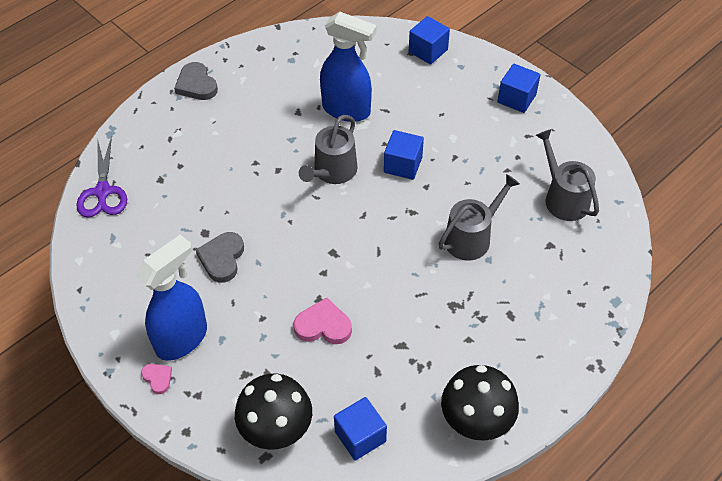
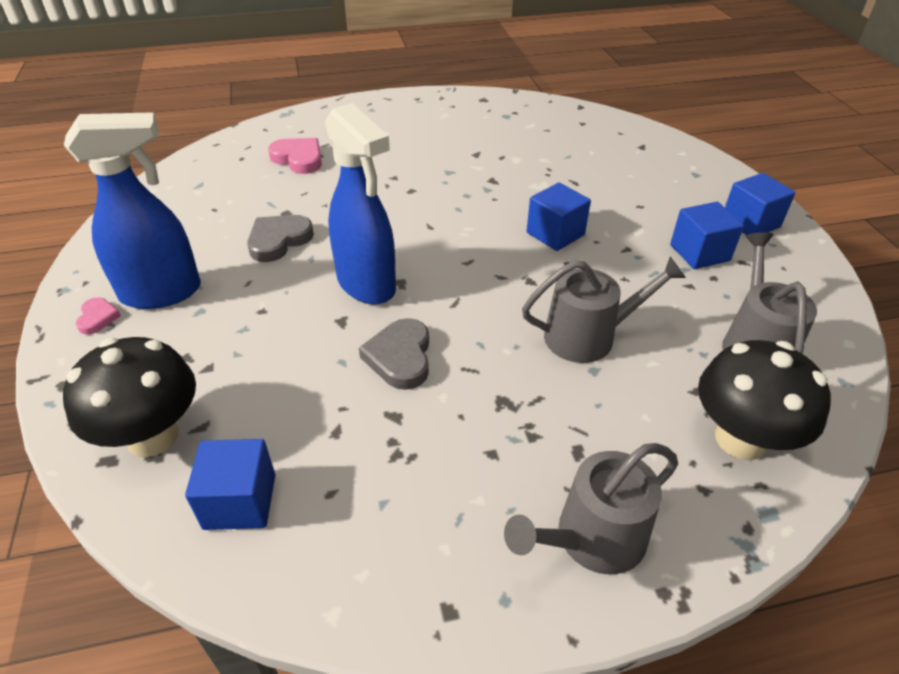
camera: 30 degrees right, 10 degrees down
purple scissors [76,136,127,218] -> none
grey heart [174,62,218,100] -> grey heart moved to [359,318,429,390]
pink heart [294,297,352,344] -> pink heart moved to [268,138,322,174]
grey watering can [299,115,358,184] -> grey watering can moved to [504,443,678,574]
blue spray bottle [320,12,377,122] -> blue spray bottle moved to [325,103,396,305]
blue cube [409,16,450,64] -> blue cube moved to [670,202,744,269]
black mushroom [441,365,519,441] -> black mushroom moved to [698,340,831,460]

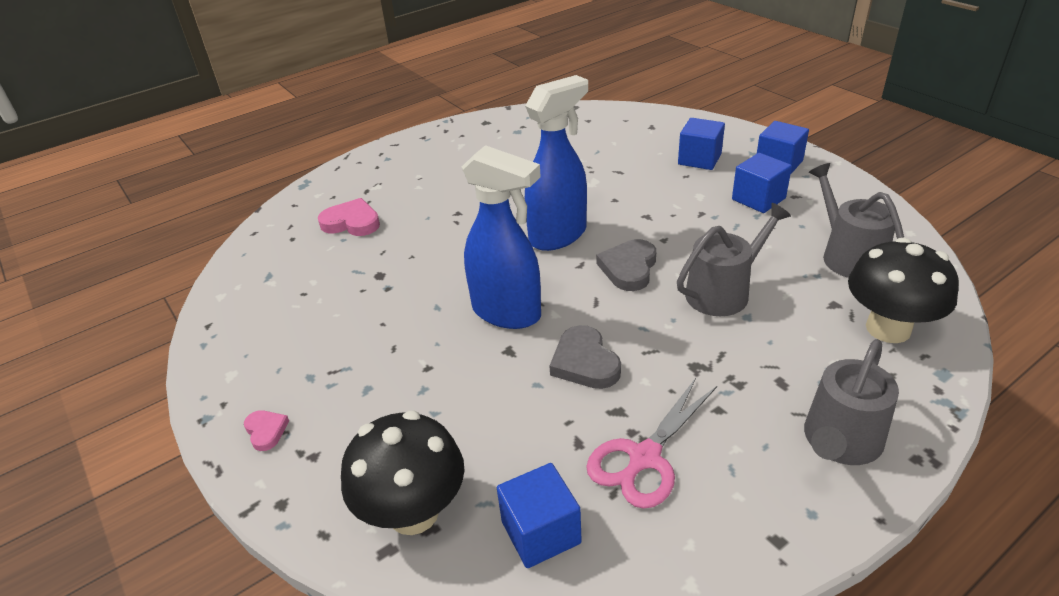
camera: 20 degrees left, 5 degrees down
blue spray bottle [64,112,201,309] -> blue spray bottle moved to [525,75,588,251]
grey heart [247,215,314,262] -> grey heart moved to [597,239,656,291]
blue cube [527,183,591,251] -> blue cube moved to [678,118,725,170]
none -> pink scissors [586,378,717,509]

